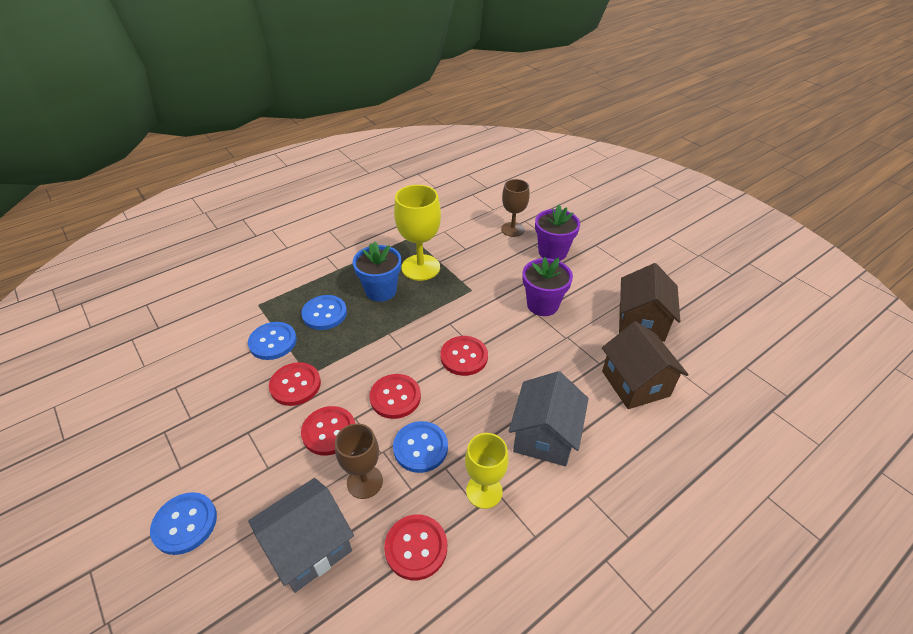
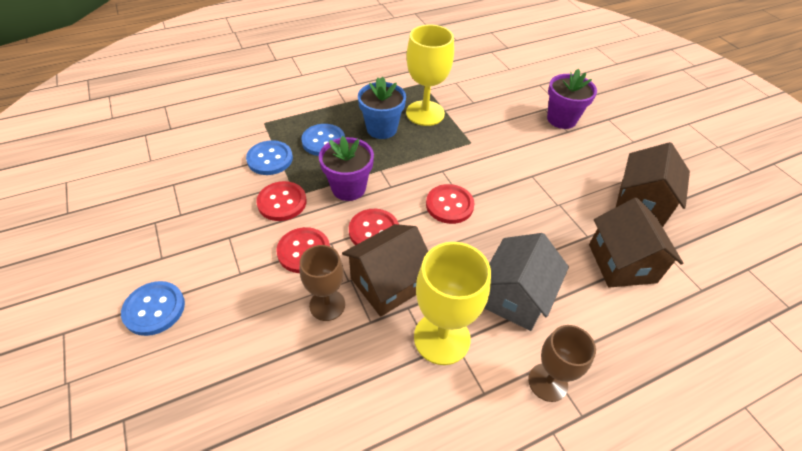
camera: 10 degrees right, 5 degrees up
grey house [248,478,354,593] -> none
red button [384,515,447,580] -> none
blue button [393,421,448,473] -> brown house [342,224,428,317]
yellow goblet [465,433,509,509] -> yellow goblet [414,242,491,365], size x1.53
brown goblet [501,179,530,237] -> brown goblet moved to [528,325,596,402]
purple flower pot [522,257,573,316] -> purple flower pot moved to [319,136,374,201]

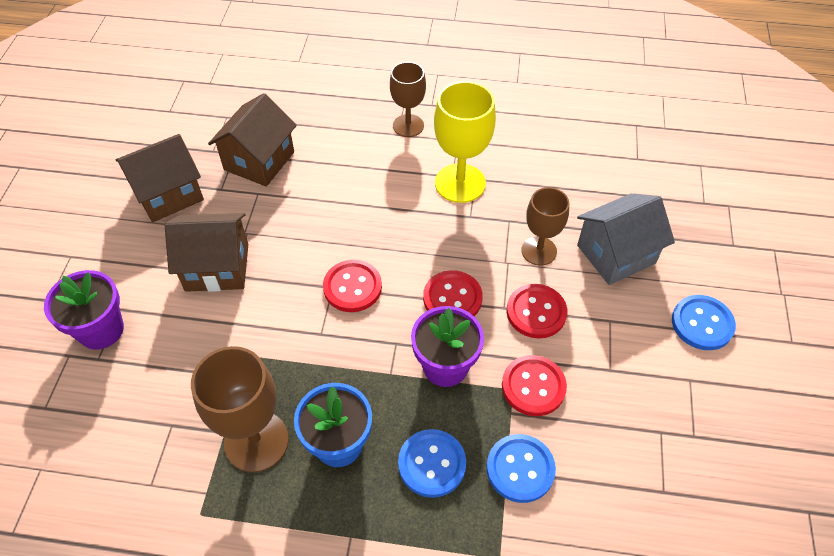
camera: 145 degrees left, 5 degrees up
brown house [342,224,428,317] -> brown house moved to [165,213,248,292]
yellow goblet [406,25,454,126] -> brown goblet [191,346,289,473]
grey house [484,233,569,331] -> grey house moved to [577,193,675,285]

